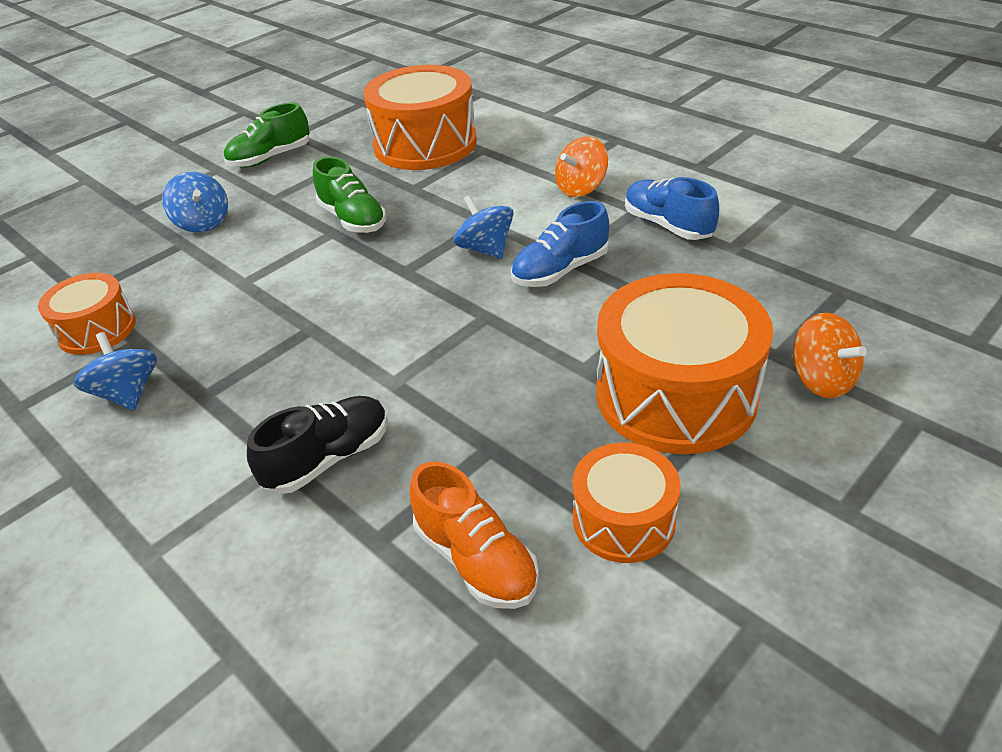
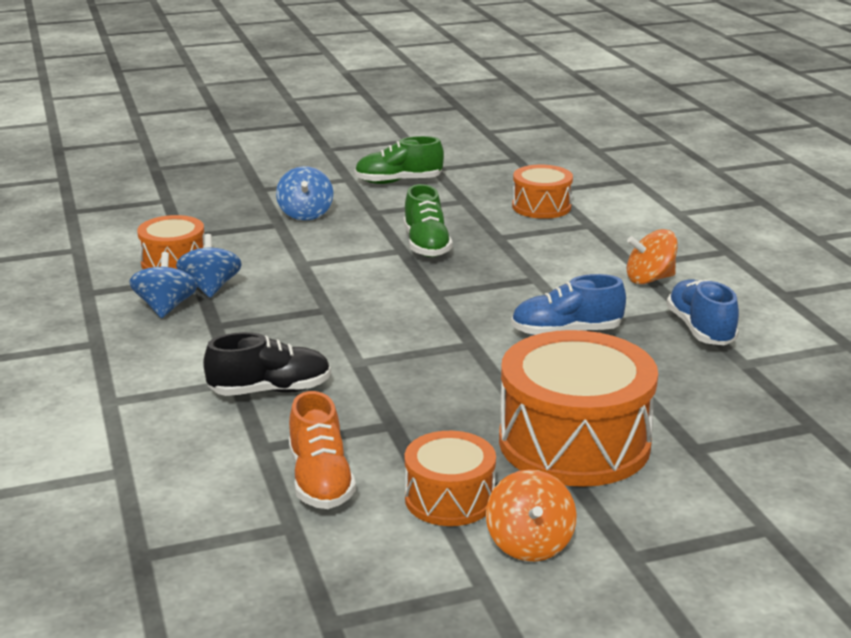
camera: 25 degrees right, 15 degrees down
orange drum [363,65,477,170] -> orange drum [512,165,573,219], size x0.56
blue spinning top [454,195,514,259] -> blue spinning top moved to [176,234,242,298]
orange spinning top [793,313,867,398] -> orange spinning top moved to [486,470,577,562]

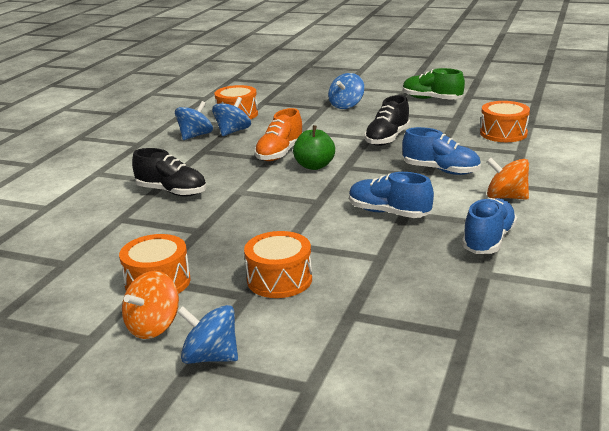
camera: 40 degrees right, 0 degrees up
orange shoe [289,391,356,509] -> orange shoe moved to [255,108,302,161]
green shoe [404,184,453,257] -> black shoe [364,95,410,146]
orange drum [499,330,658,487] -> orange drum [244,231,312,298], size x0.56
none -> blue spinning top [177,305,238,364]
none -> green apple [293,125,335,170]
none -> blue shoe [402,127,481,175]

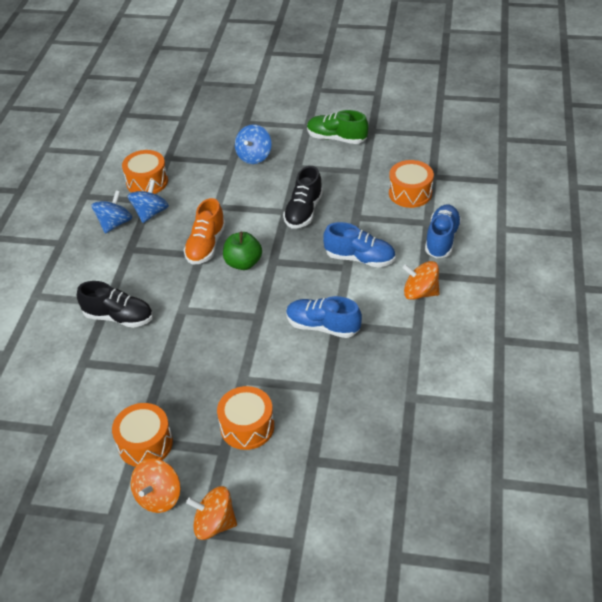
camera: 10 degrees left, 20 degrees up
blue spinning top [177,305,238,364] -> orange spinning top [186,486,237,540]
blue shoe [462,198,517,254] -> blue shoe moved to [425,205,462,259]

